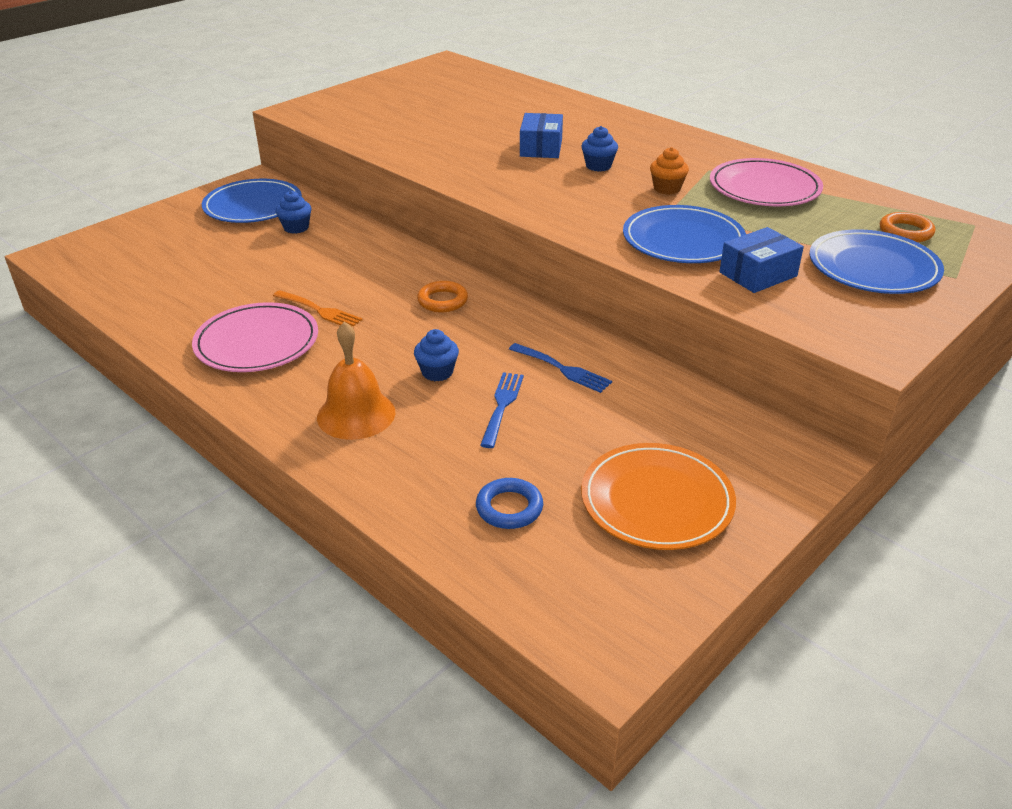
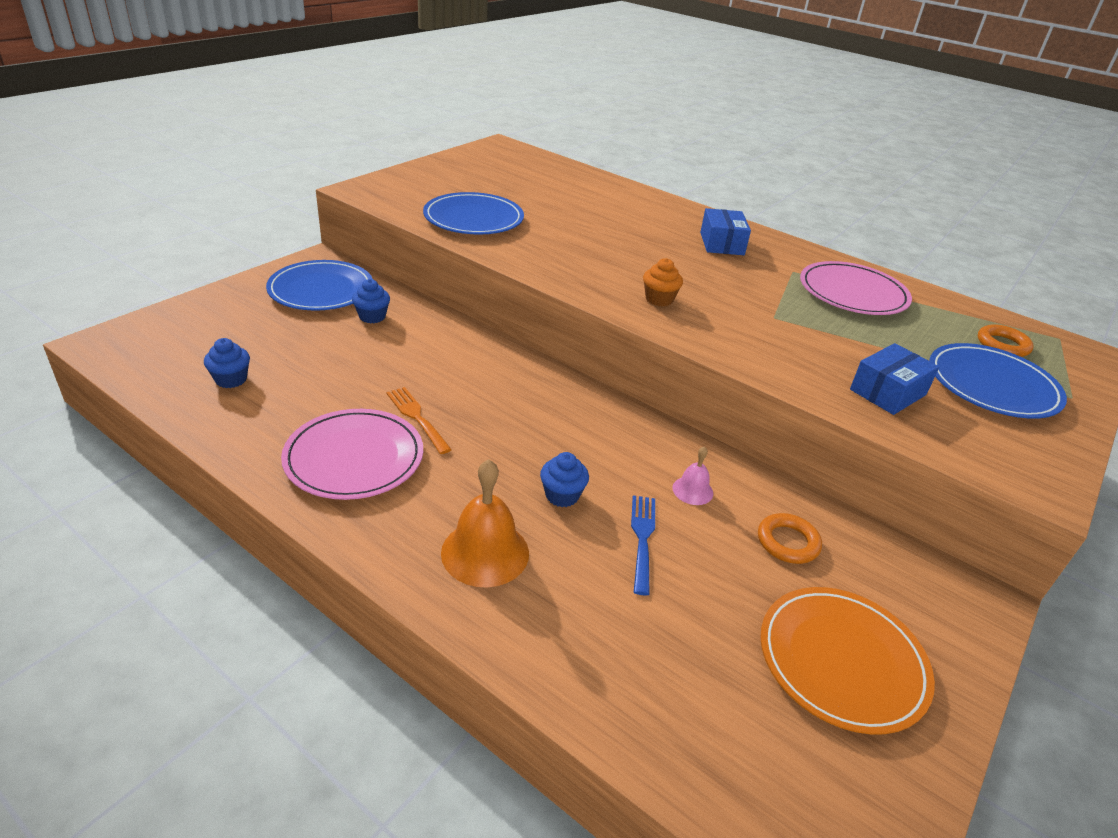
camera: 10 degrees left, 0 degrees up
orange fork [273,290,363,326] -> orange fork turned 150 degrees counterclockwise [386,387,452,454]
orange ring [417,281,468,312] -> orange ring moved to [758,513,822,564]
blue ring [476,478,543,529] -> none
blue fork [509,343,612,393] -> pink bell [672,446,713,505]
blue box [520,113,563,158] -> blue box moved to [700,208,751,255]
blue cupcake [581,126,618,172] -> blue cupcake moved to [204,338,250,388]
blue plate [623,205,746,263] -> blue plate moved to [423,192,524,235]
orange cupcake [650,147,689,195] -> orange cupcake moved to [643,258,683,307]

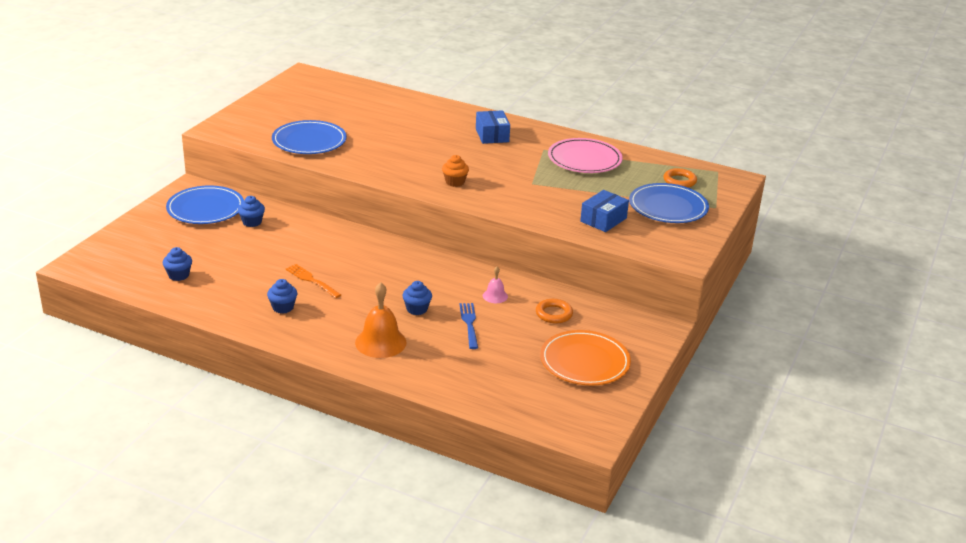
camera: 10 degrees left, 5 degrees down
pink plate [281,409,423,500] -> blue cupcake [267,279,297,314]

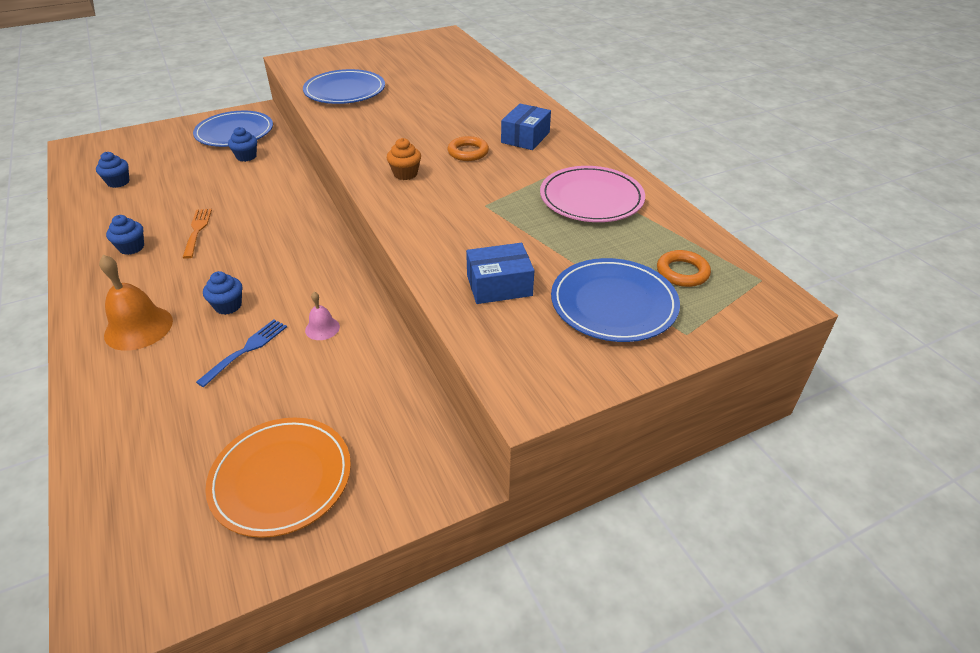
camera: 40 degrees right, 10 degrees up
orange ring [536,299,573,324] -> orange ring moved to [448,136,489,161]

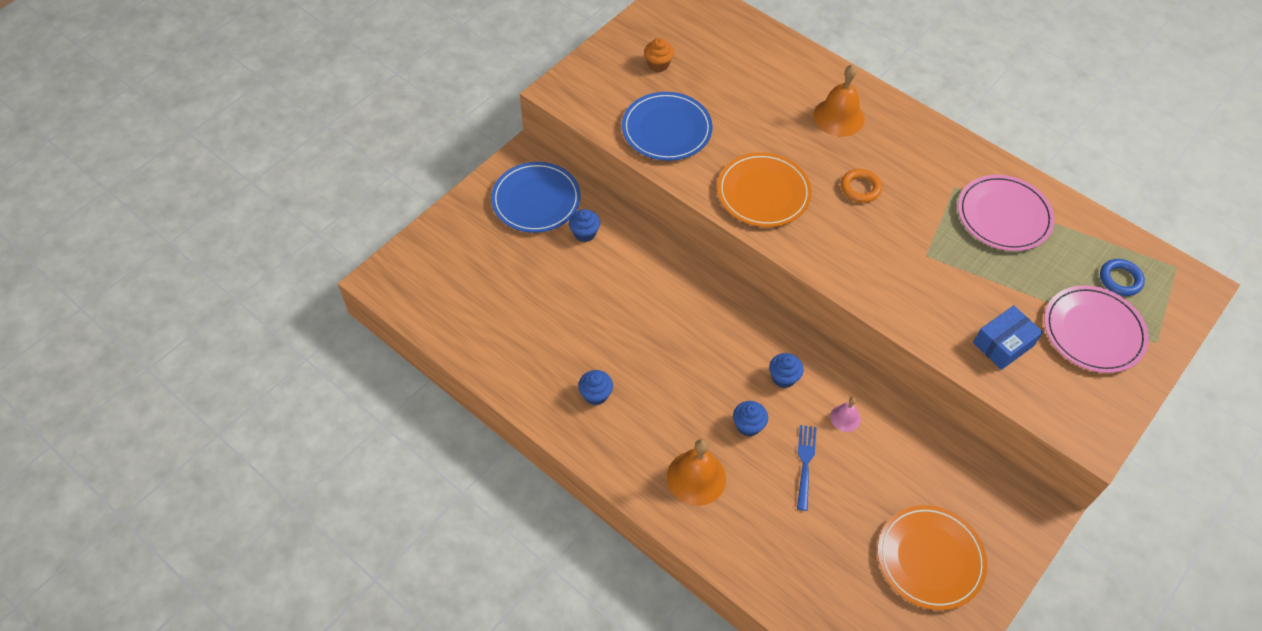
camera: 25 degrees left, 15 degrees up
blue cupcake [96,152,130,188] -> blue cupcake moved to [769,353,804,388]
orange fork [182,209,212,259] -> none
orange cupcake [387,138,421,180] -> orange cupcake moved to [644,38,674,72]
blue box [501,104,551,150] -> none
blue plate [551,258,680,342] -> pink plate [1044,285,1149,373]
orange ring [657,250,711,287] -> blue ring [1100,259,1145,296]
none -> orange plate [717,152,812,227]
none -> orange bell [813,65,865,137]

